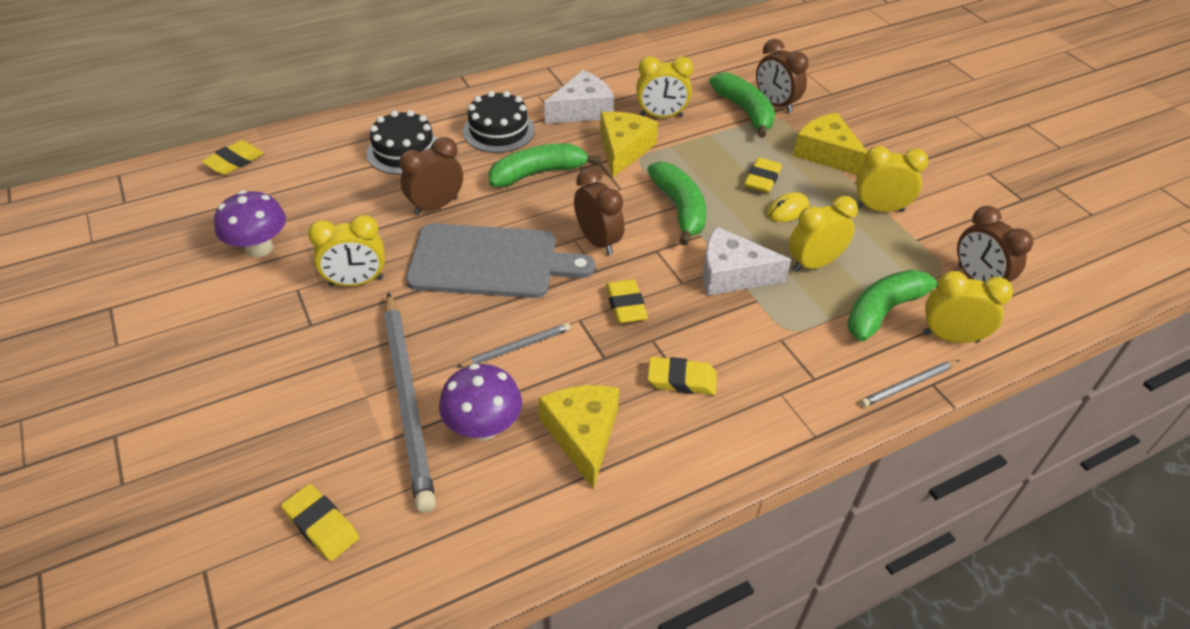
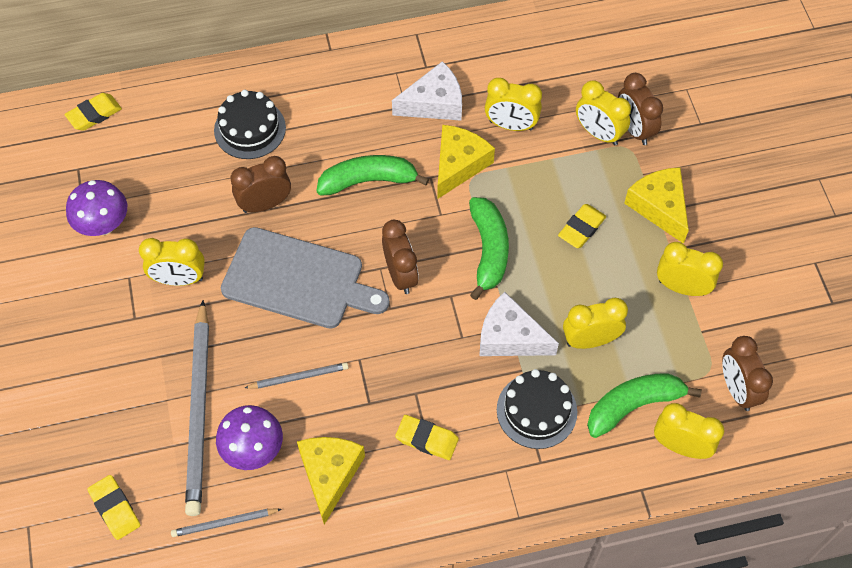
camera: 15 degrees right, 15 degrees up
black cake [463,91,535,153] -> black cake moved to [497,369,577,449]
yellow eraser [606,279,648,323] -> none
green banana [709,72,775,138] -> yellow clock [576,80,631,145]
yellow mouse [767,192,809,222] -> none
grey pencil [860,360,960,407] -> grey pencil moved to [171,509,282,537]

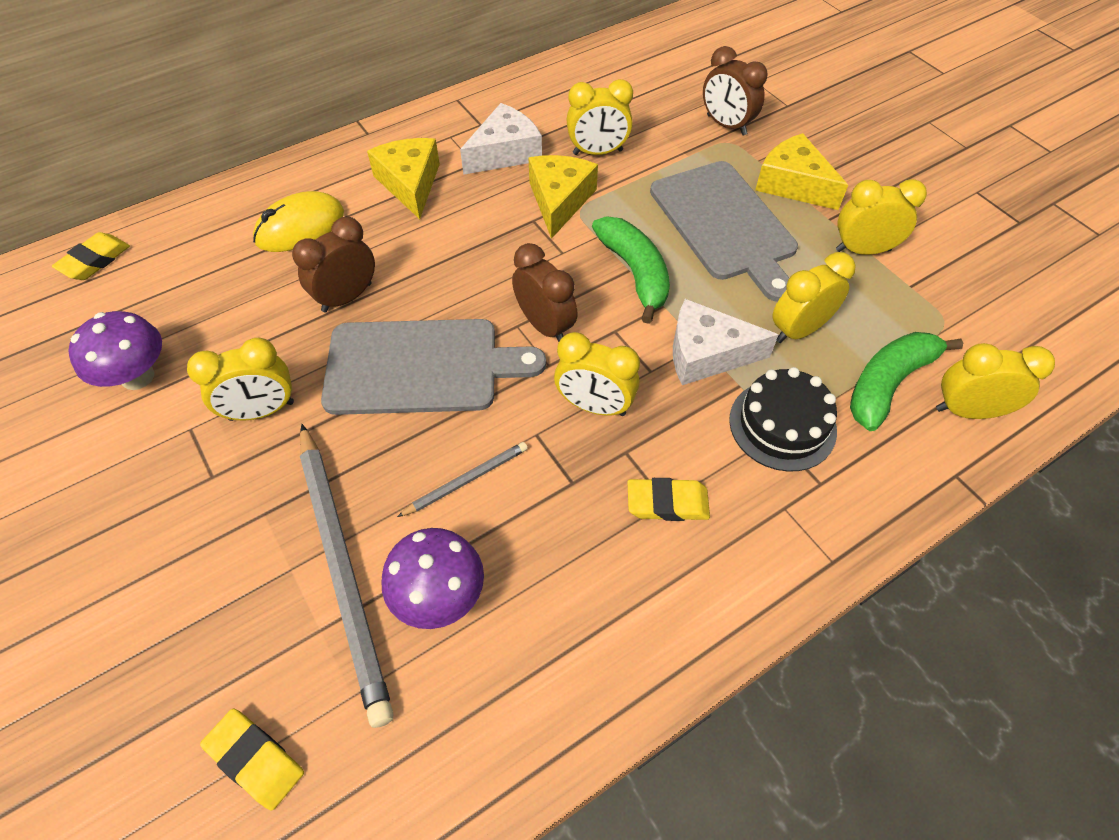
camera: 20 degrees left, 5 degrees down
grey pencil [171,509,282,537] -> none
black cake [214,90,286,159] -> yellow mouse [253,191,344,252]
yellow cheese [297,437,365,525] -> yellow cheese moved to [367,138,440,219]
green banana [316,155,429,196] -> none
yellow eraser [558,204,606,248] -> grey cutting board [650,161,798,302]
yellow clock [576,80,631,145] -> yellow clock moved to [554,332,640,416]
brown clock [722,336,773,411] -> none

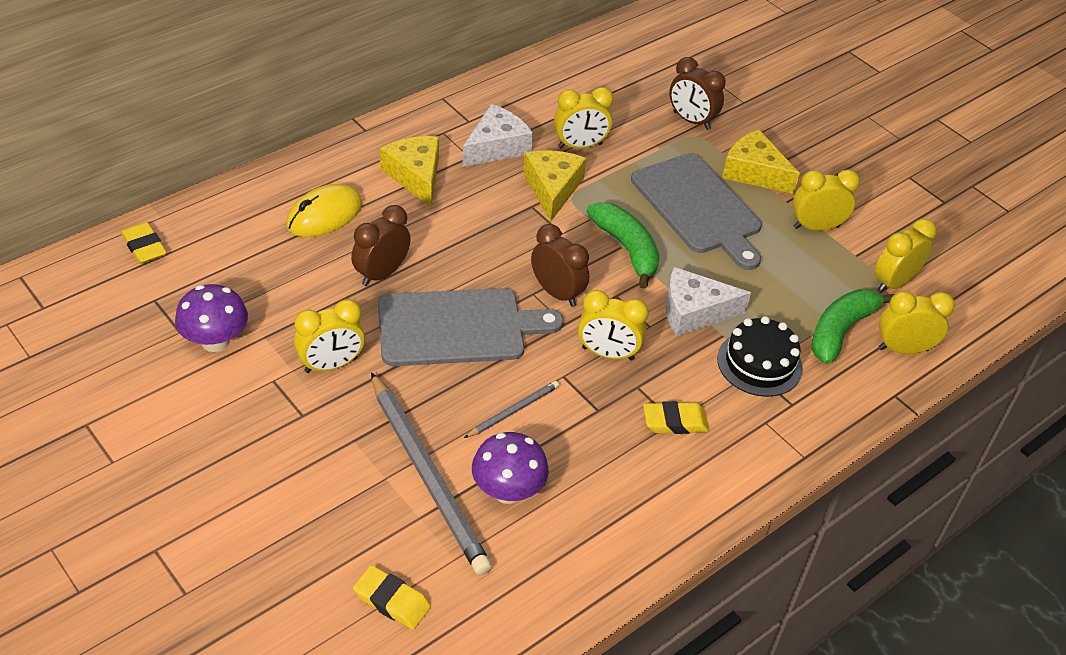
camera: 10 degrees left, 10 degrees down
yellow eraser [52,232,130,280] -> yellow eraser turned 60 degrees counterclockwise [121,222,167,264]
yellow clock [772,252,855,343] -> yellow clock moved to [875,219,937,293]

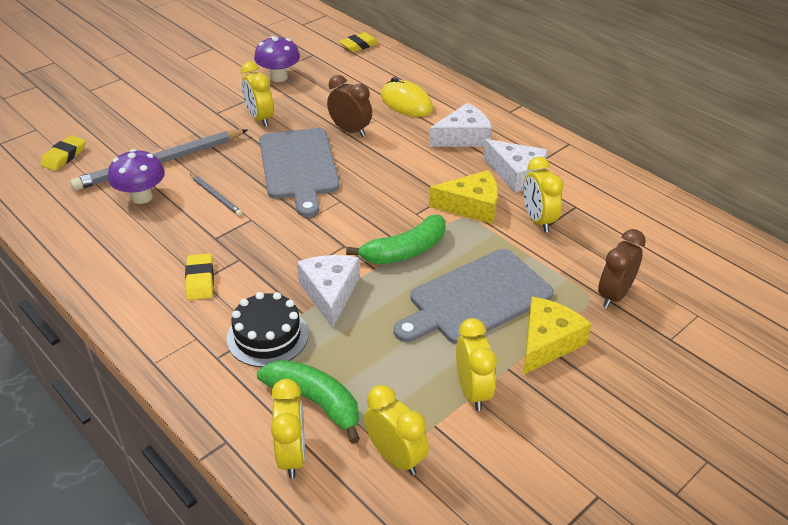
camera: 90 degrees right, 5 degrees down
yellow cheese [380,136,439,207] -> white cheese [429,103,492,147]
brown clock [531,224,589,307] -> none
yellow clock [578,290,649,361] -> none

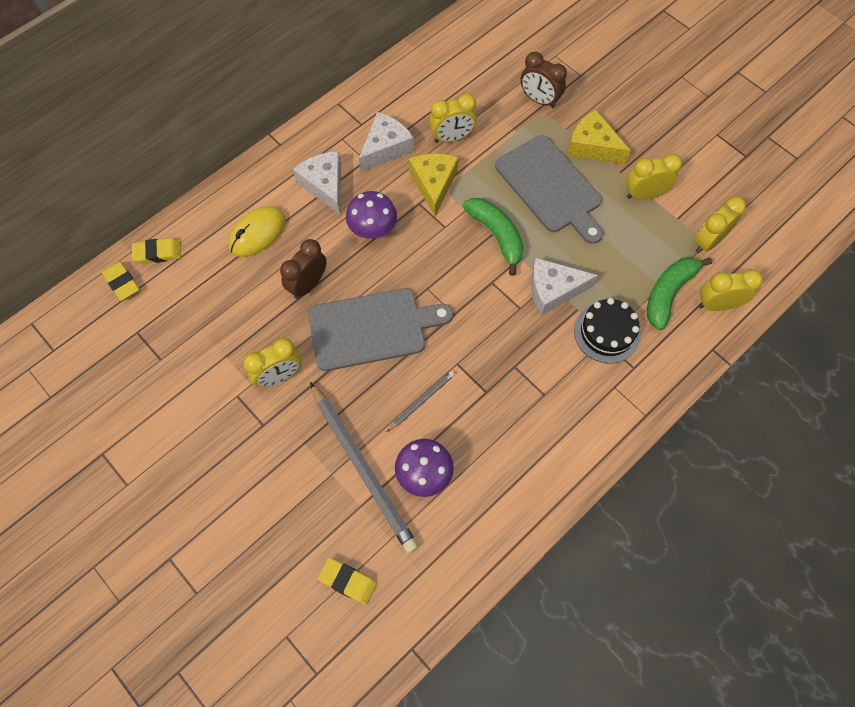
camera: 90 degrees left, 25 degrees up
yellow eraser [185,253,214,300] -> yellow eraser moved to [132,238,181,264]
purple mushroom [254,36,300,82] -> purple mushroom moved to [346,191,397,239]

